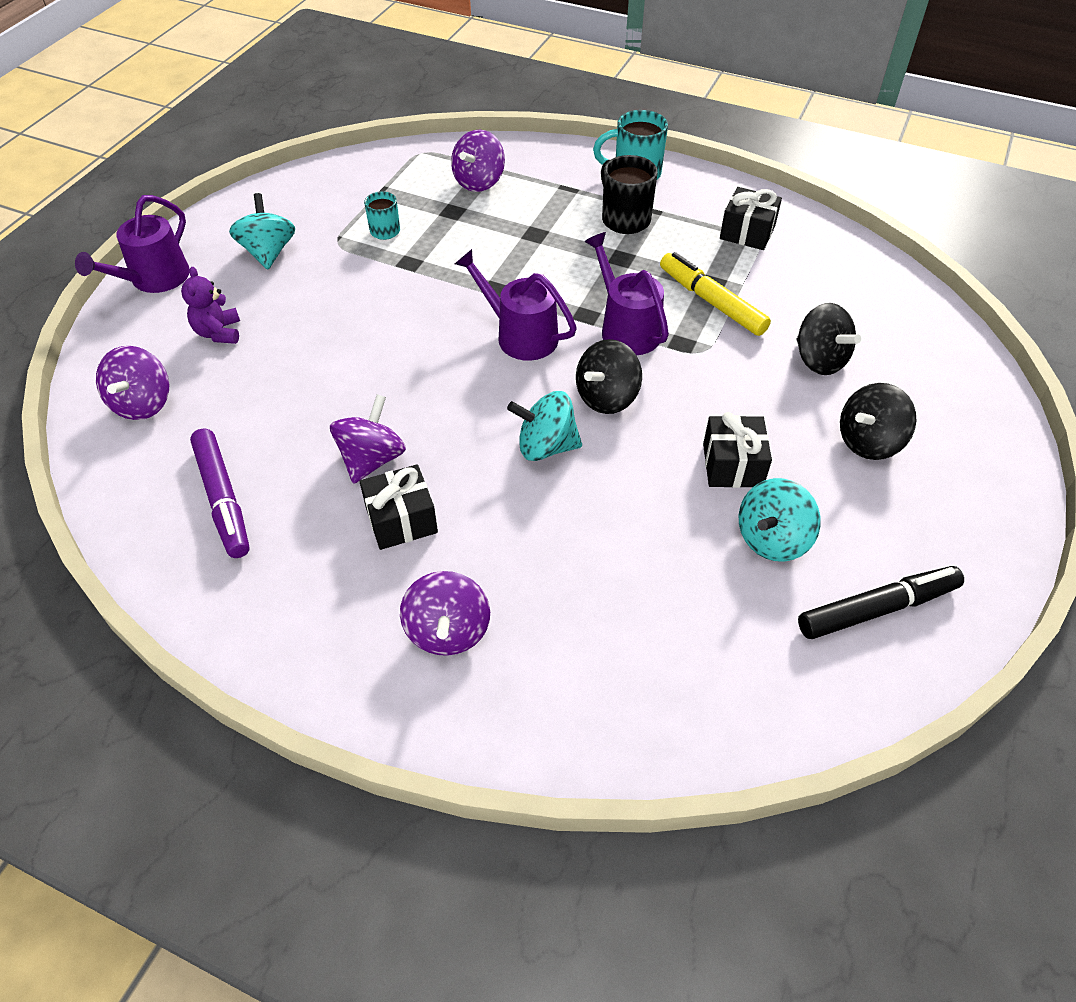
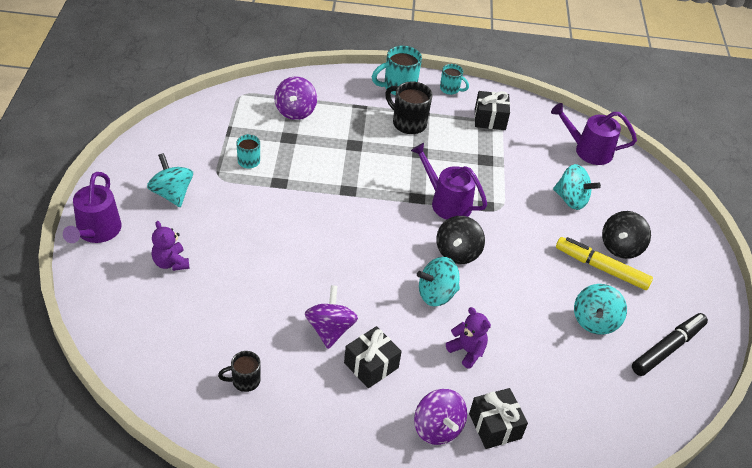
camera: 25 degrees left, 5 degrees down
purple spinning top [96,346,169,420] -> none
purple marker [190,428,250,558] -> black mug [218,351,261,392]
purple watering can [455,249,577,361] -> purple watering can moved to [551,103,637,165]
yellow marker [660,252,771,336] -> yellow marker moved to [556,237,653,290]
black gift [703,412,772,488] -> black gift moved to [469,388,528,449]
black spinning top [797,303,861,375] -> turquoise spinning top [553,164,601,210]
none -> turquoise mug [440,64,469,95]
none -> purple teddy bear [446,307,491,369]

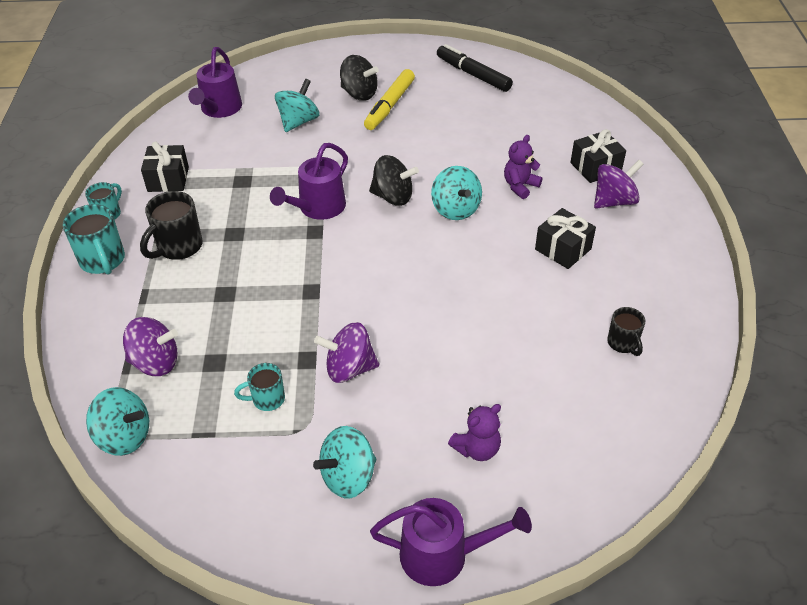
camera: 90 degrees left, 0 degrees up
purple spinning top [305,285,358,349] -> purple spinning top moved to [314,322,379,383]
turquoise spinning top [574,284,627,335] -> turquoise spinning top moved to [86,387,149,456]

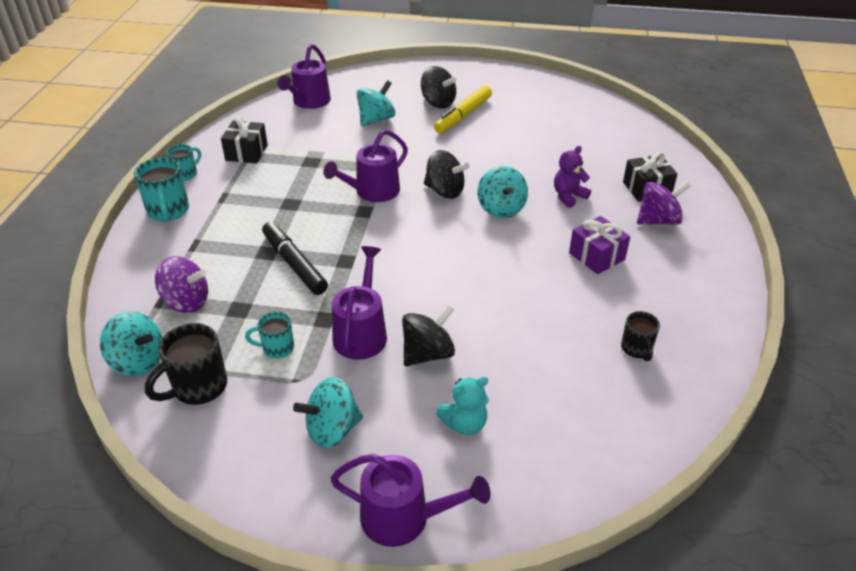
camera: 10 degrees right, 5 degrees down
black mug [140,191,203,260] -> black mug moved to [145,323,227,405]
purple spinning top [314,322,379,383] -> purple watering can [332,246,387,360]
black marker [437,44,513,92] -> black marker moved to [262,222,328,295]
purple teddy bear [448,404,501,461] -> turquoise teddy bear [436,377,489,435]
black gift [535,208,596,269] -> purple gift [569,216,630,274]
none -> black spinning top [402,304,455,366]

